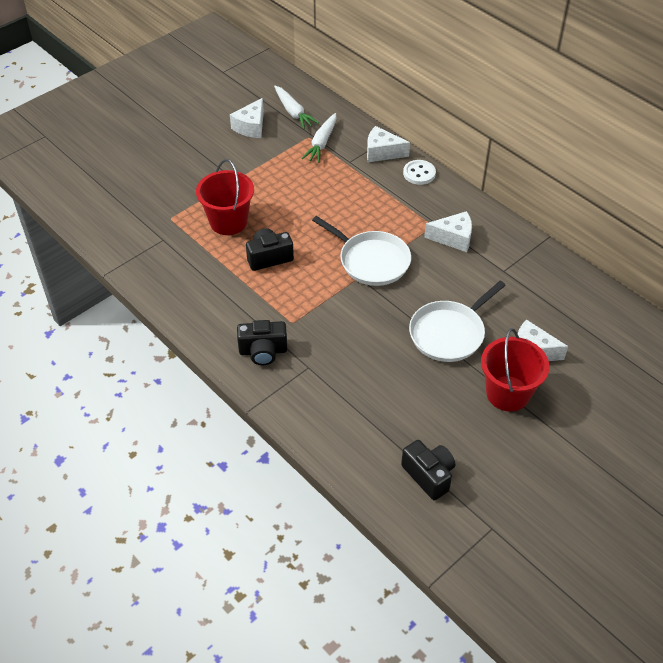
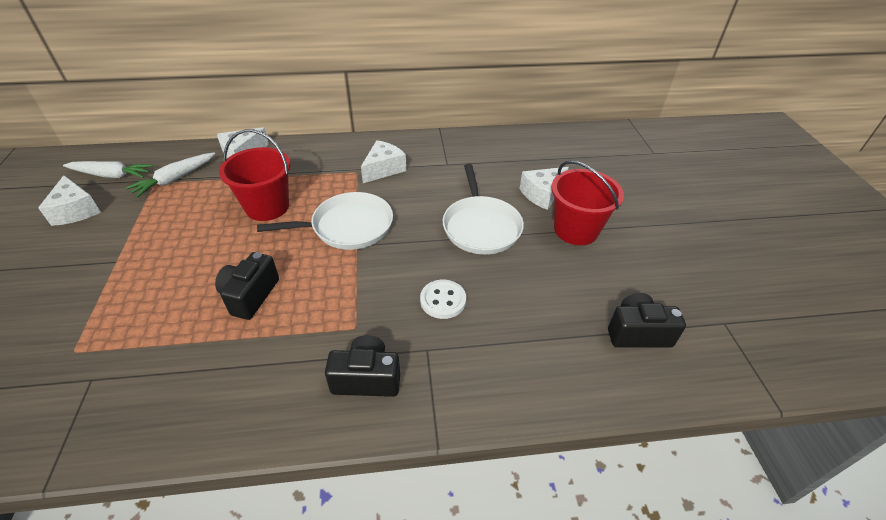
camera: 55 degrees left, 5 degrees down
red bucket [196,159,254,235] -> red bucket moved to [219,129,290,221]
black camera [237,320,287,365] -> black camera turned 120 degrees counterclockwise [325,335,400,397]
white carrot [302,113,337,163] -> white carrot turned 75 degrees clockwise [126,153,215,198]
white button [403,160,436,185] -> white button moved to [420,280,466,319]

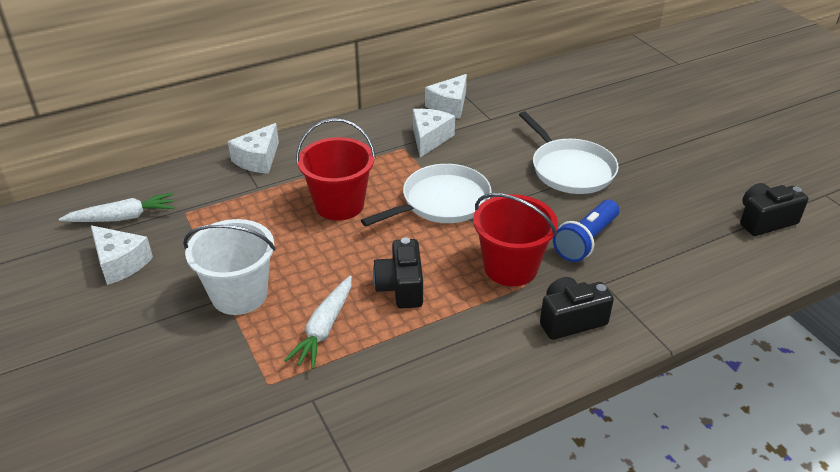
camera: 20 degrees left, 5 degrees down
white carrot [126,153,215,198] -> white carrot moved to [284,276,352,369]
white button [420,280,466,319] -> blue flashlight [553,199,619,262]
white cheese [520,167,569,210] -> white cheese moved to [425,74,467,118]
red bucket [552,160,624,245] -> red bucket moved to [473,193,558,286]
none -> white bucket [183,219,276,315]

